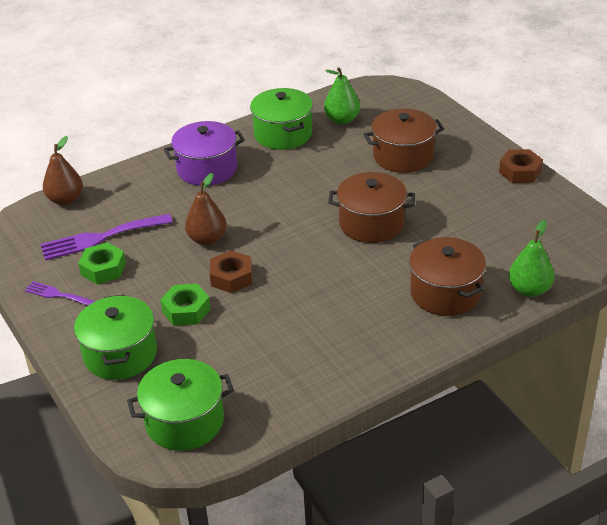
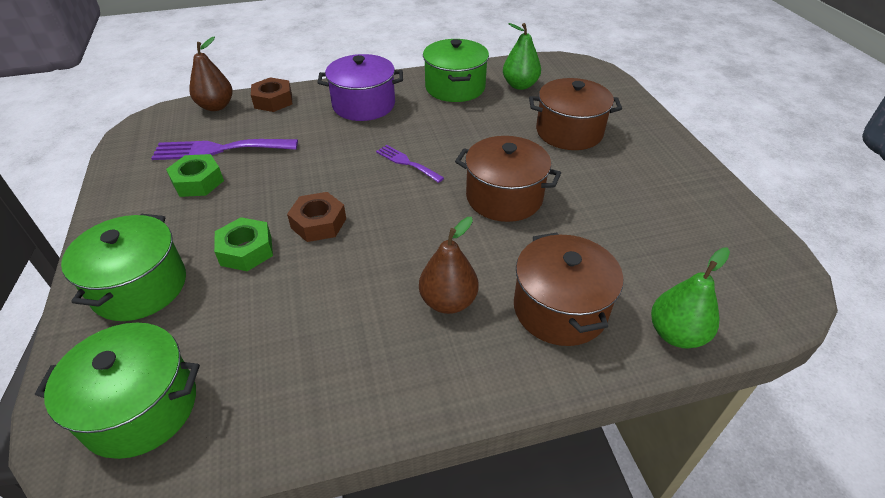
camera: 15 degrees right, 5 degrees up
purple fork [25,281,95,306] -> purple fork moved to [376,145,444,183]
brown pear [185,173,227,245] -> brown pear moved to [419,217,478,314]
brown nut [499,149,543,183] -> brown nut moved to [251,77,292,112]

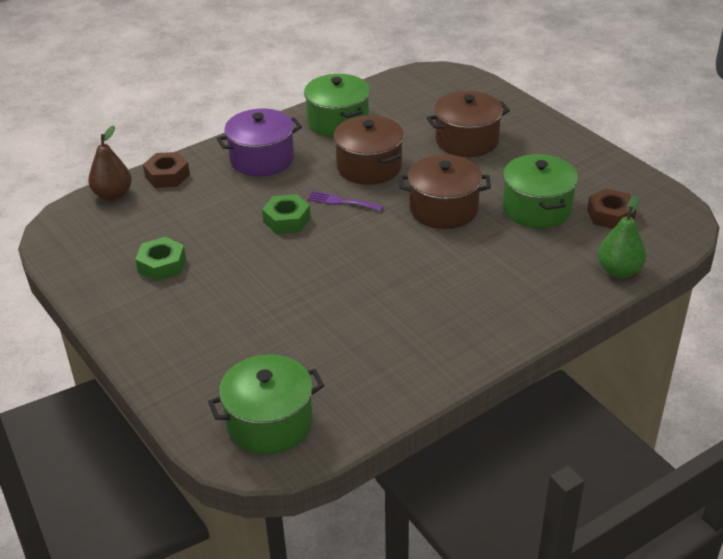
camera: 20 degrees left, 5 degrees down
green pot [61,214,186,321] -> green pot moved to [503,154,578,228]
purple fork [151,139,298,160] -> none
green nut [214,217,273,271] -> green nut moved to [262,194,311,234]
brown nut [287,192,346,242] -> brown nut moved to [587,189,636,229]
brown pear [419,217,478,314] -> none
green pear [503,23,541,90] -> none
brown pot [514,233,623,346] -> brown pot moved to [334,115,404,185]

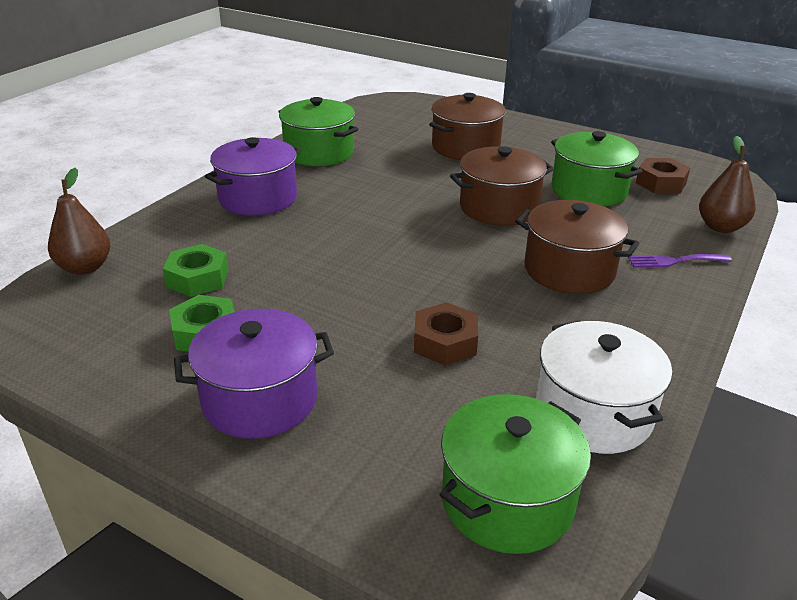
camera: 25 degrees left, 5 degrees down
brown nut [143,152,190,188] -> brown nut moved to [414,302,478,366]
green nut [262,194,311,234] -> green nut moved to [163,244,229,297]
purple fork [307,191,384,211] -> purple fork moved to [628,254,732,268]
brown pot [334,115,404,185] -> brown pot moved to [515,200,639,294]
green pear [598,195,646,278] -> brown pear [699,136,756,233]
none -> purple pot [174,309,334,439]
none -> white pot [536,320,672,454]

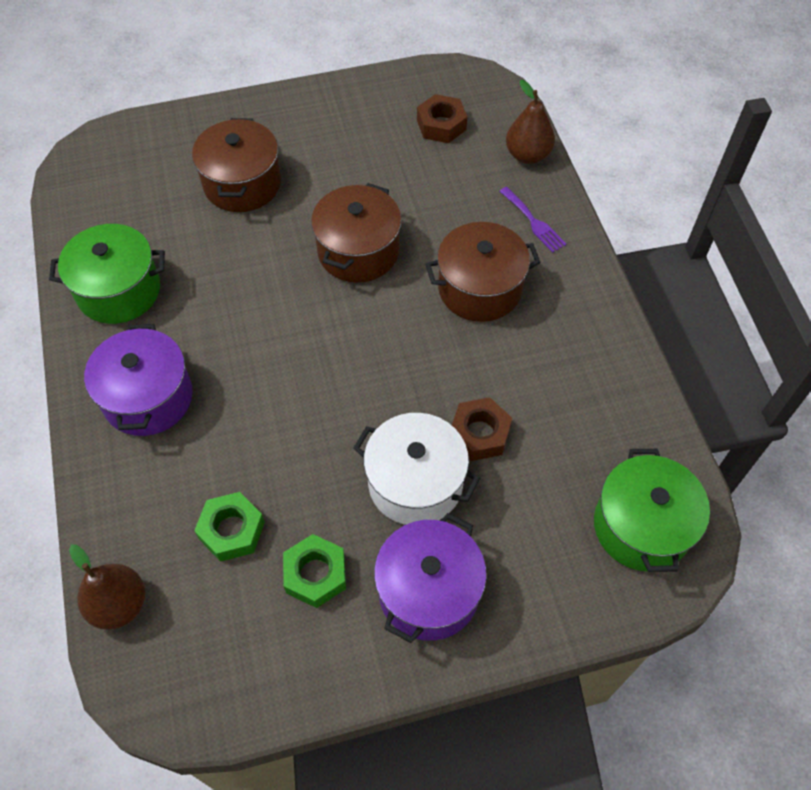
camera: 45 degrees left, 25 degrees up
white pot [536,320,672,454] -> white pot moved to [354,413,480,525]
green pot [551,131,643,207] -> none
purple fork [628,254,732,268] -> purple fork turned 75 degrees counterclockwise [499,187,566,253]

